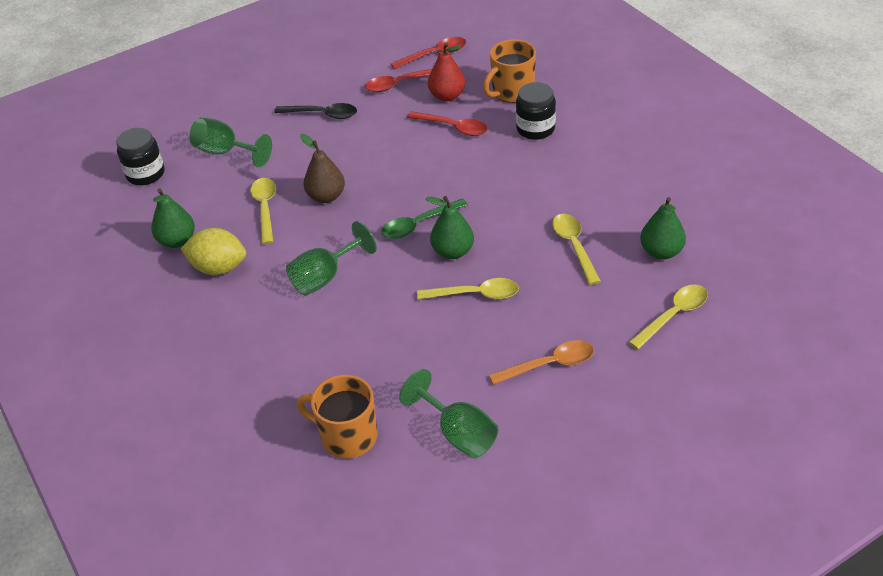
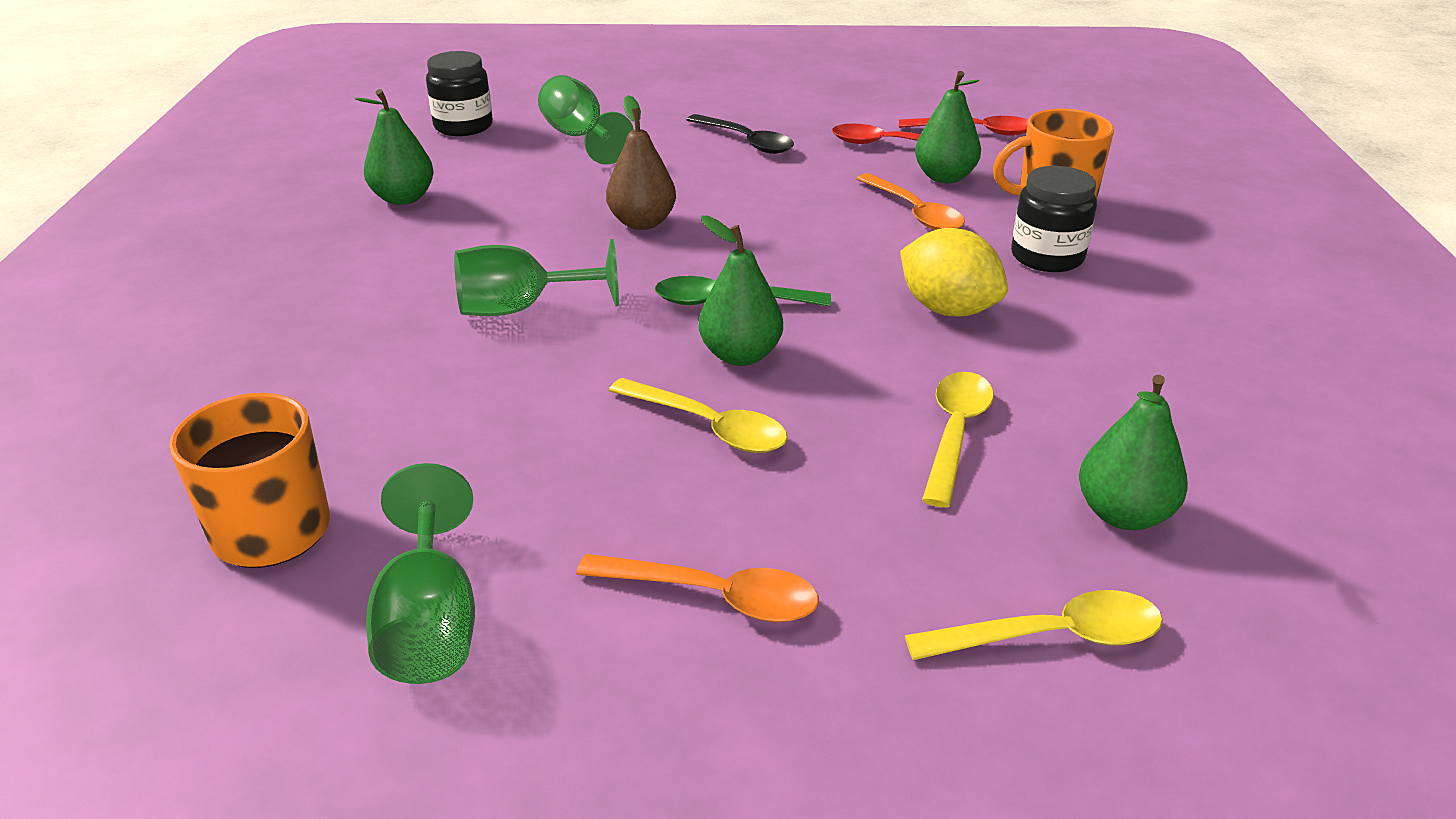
camera: 30 degrees right, 10 degrees down
yellow lemon [181,228,246,275] -> yellow lemon moved to [900,228,1008,316]
yellow spoon [250,178,276,244] -> none
red spoon [407,111,488,136] -> orange spoon [856,173,965,230]
red pear [428,42,465,101] -> green pear [915,71,981,183]

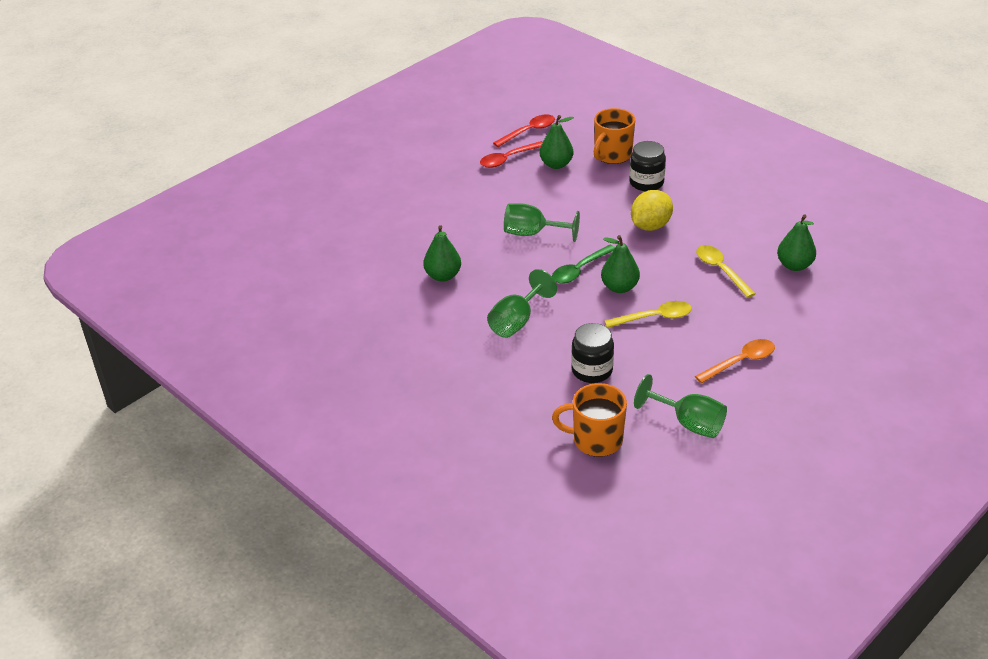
camera: 45 degrees left, 5 degrees up
green pear [354,89,434,205] -> green pear moved to [423,225,461,282]
black jar [426,51,493,136] -> black jar moved to [571,323,614,383]
green goblet [538,75,634,165] -> green goblet moved to [504,203,580,242]
brown pear [606,95,676,230] -> none
black spoon [686,114,794,154] -> none
orange spoon [856,173,965,230] -> none
yellow lemon [900,228,1008,316] -> yellow lemon turned 45 degrees counterclockwise [631,190,673,231]
yellow spoon [905,590,1163,660] -> none

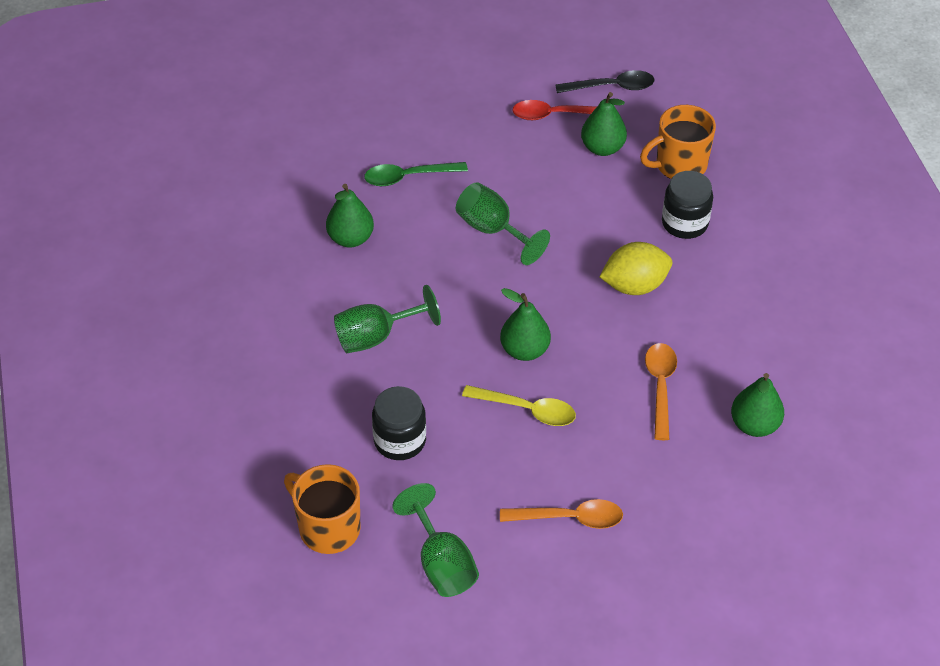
camera: 30 degrees right, 10 degrees up
red spoon [493,114,555,147] -> black spoon [555,70,654,93]
green spoon [552,244,615,284] -> green spoon moved to [364,162,468,186]
yellow spoon [696,245,755,298] -> orange spoon [645,343,677,440]

